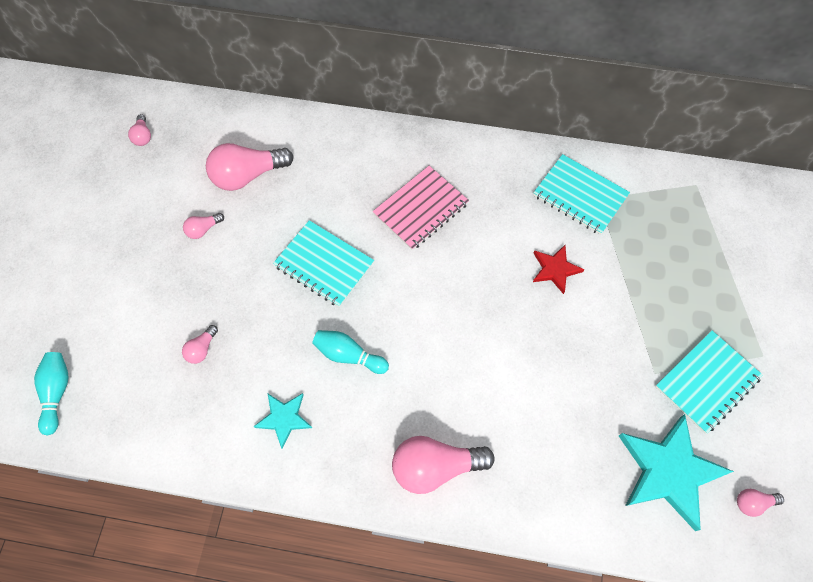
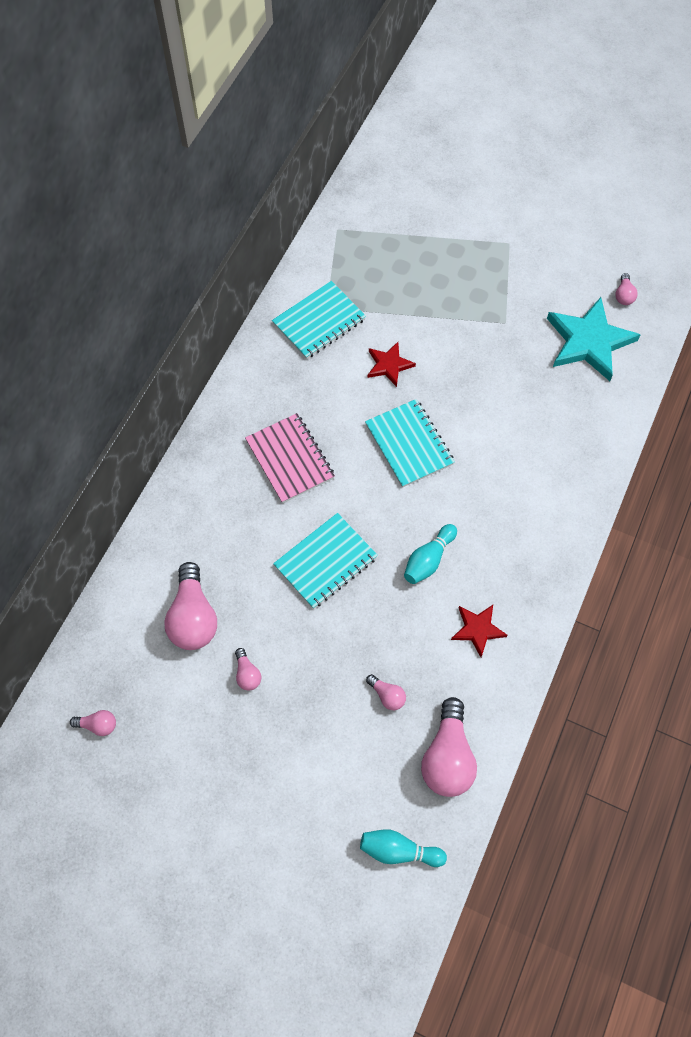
camera: 75 degrees left, 0 degrees up
turquoise star [254,393,312,449] -> red star [451,605,507,657]
pink light bulb [392,436,495,494] -> pink light bulb moved to [421,697,477,797]
turquoise notebook [655,330,763,434] -> turquoise notebook moved to [365,399,455,488]

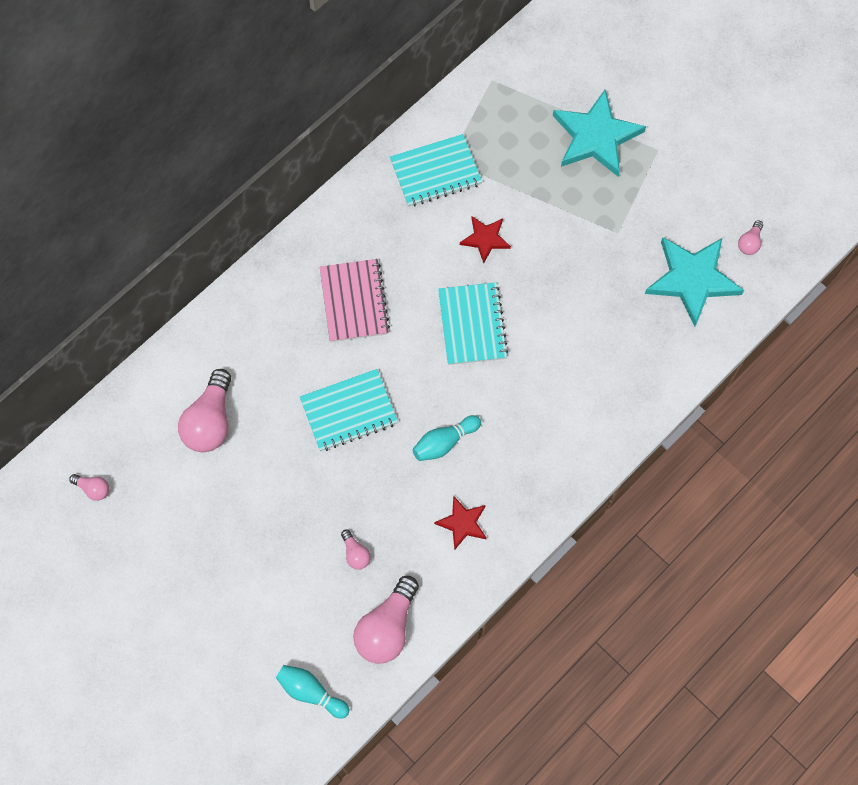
camera: 20 degrees right, 5 degrees up
pink light bulb [235,648,261,691] -> none
none -> turquoise star [553,90,646,177]

